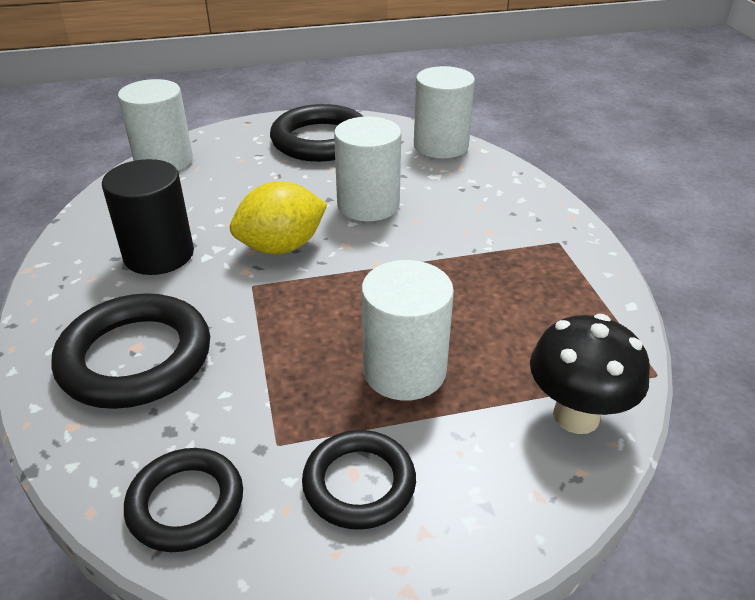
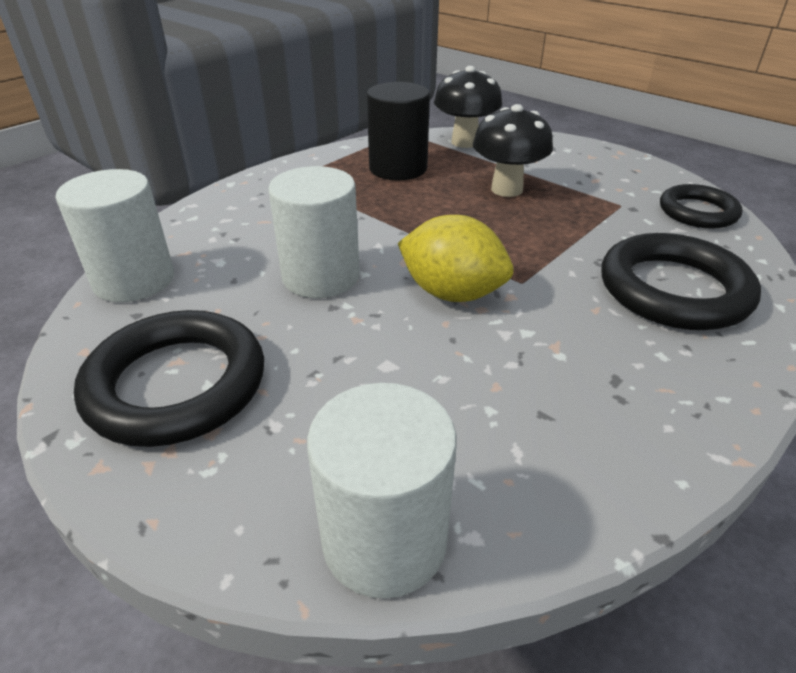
camera: 125 degrees left, 0 degrees up
black cylinder [102,159,194,275] -> black cylinder moved to [367,82,430,180]
black ring [302,430,416,530] -> none
white cylinder [361,260,454,401] -> black mushroom [473,104,553,197]

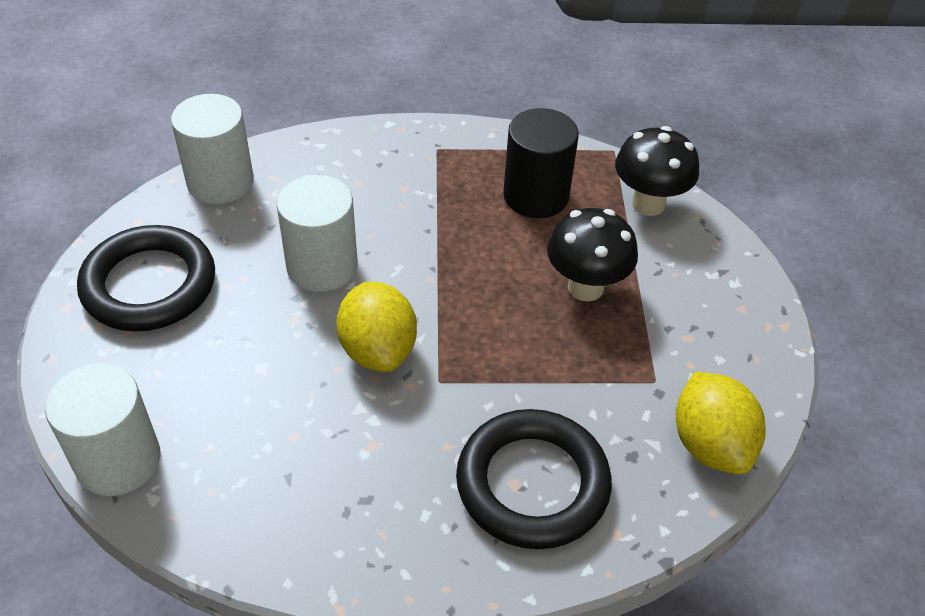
camera: 45 degrees right, 10 degrees up
black ring [660,184,743,229] -> yellow lemon [676,372,766,475]

